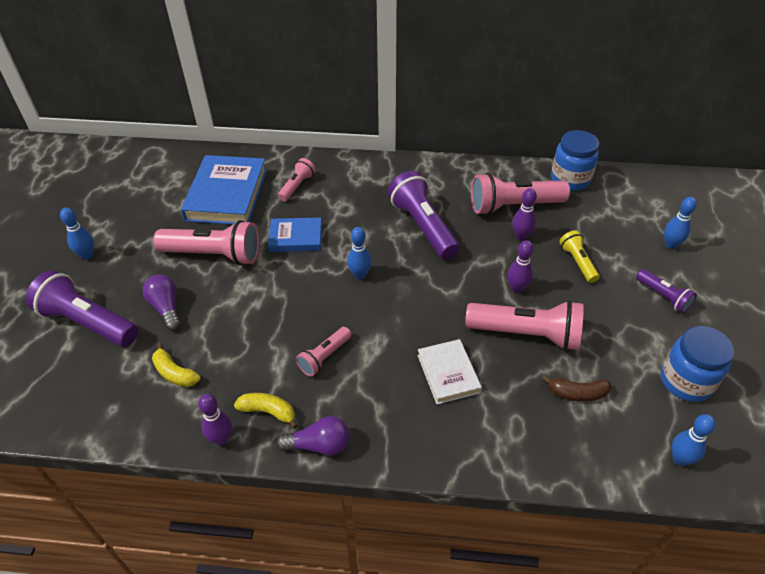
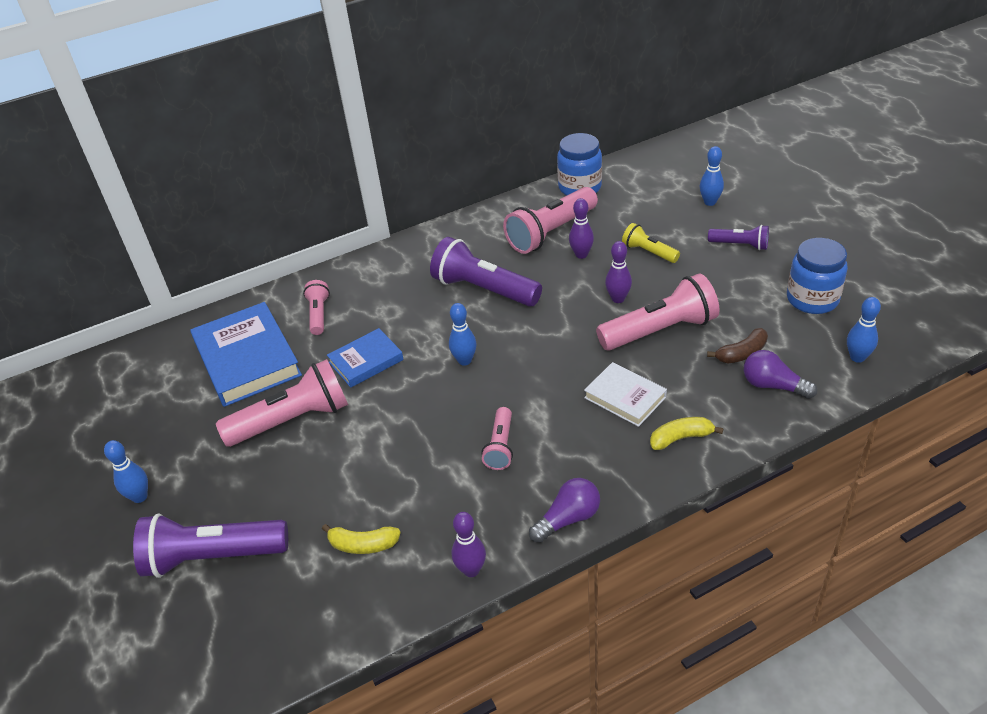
camera: 30 degrees left, 5 degrees down
purple light bulb [143,274,180,330] -> purple light bulb moved to [744,350,817,399]
yellow banana [234,393,298,429] -> yellow banana moved to [650,417,724,450]

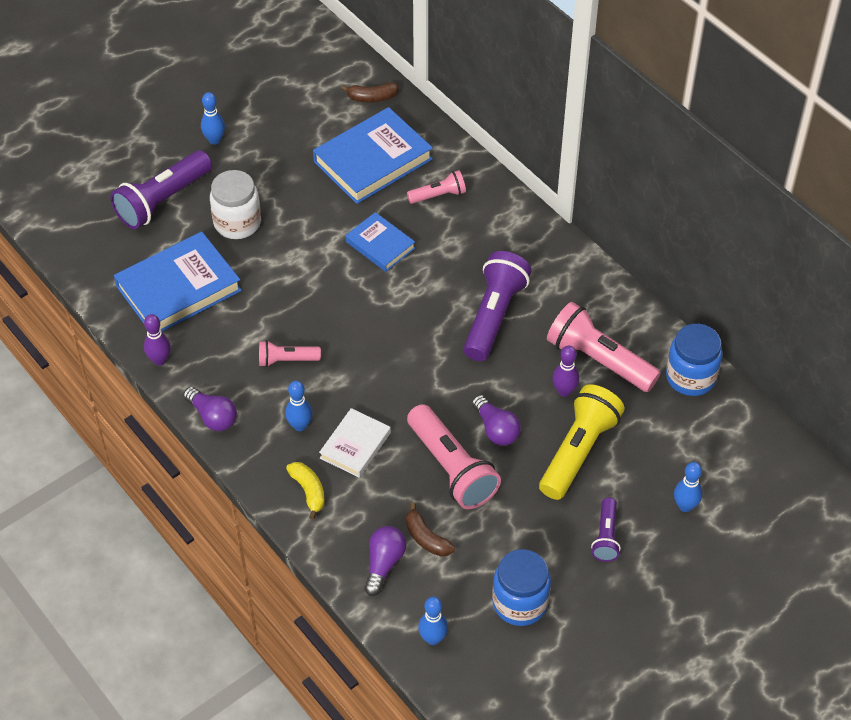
camera: 75 degrees right, 10 degrees up
purple flashlight [133,513,288,578] -> purple flashlight turned 120 degrees counterclockwise [110,150,212,229]
pink flashlight [216,359,348,447] -> none
yellow banana [322,524,401,554] -> blue book [114,231,242,332]
blue bowling pin [449,303,477,366] -> blue bowling pin moved to [285,381,313,431]
purple bowling pin [605,241,632,303] -> purple light bulb [472,395,521,446]
yellow flashlight [622,223,680,263] -> yellow flashlight [539,384,625,500], size x1.86
none -> white jar [210,170,261,239]
none -> brown banana [341,82,399,102]

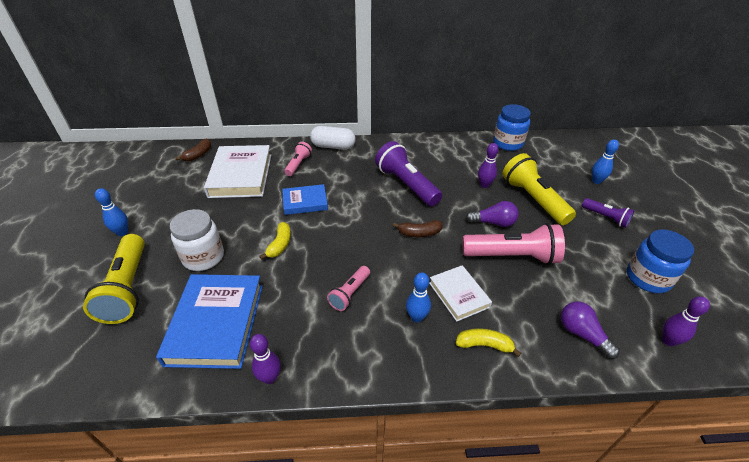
camera: 55 degrees left, 10 degrees down
purple flashlight [110,150,212,229] -> yellow flashlight [83,234,145,324]
purple light bulb [183,387,237,431] -> none
blue book [313,107,433,204] -> white book [204,145,271,198]
brown banana [406,503,455,557] -> brown banana moved to [393,220,443,237]
blue bowling pin [418,597,448,645] -> purple bowling pin [662,296,710,346]
pink flashlight [547,302,661,392] -> none
none -> yellow banana [259,222,291,260]
none -> white capsule [310,126,356,150]

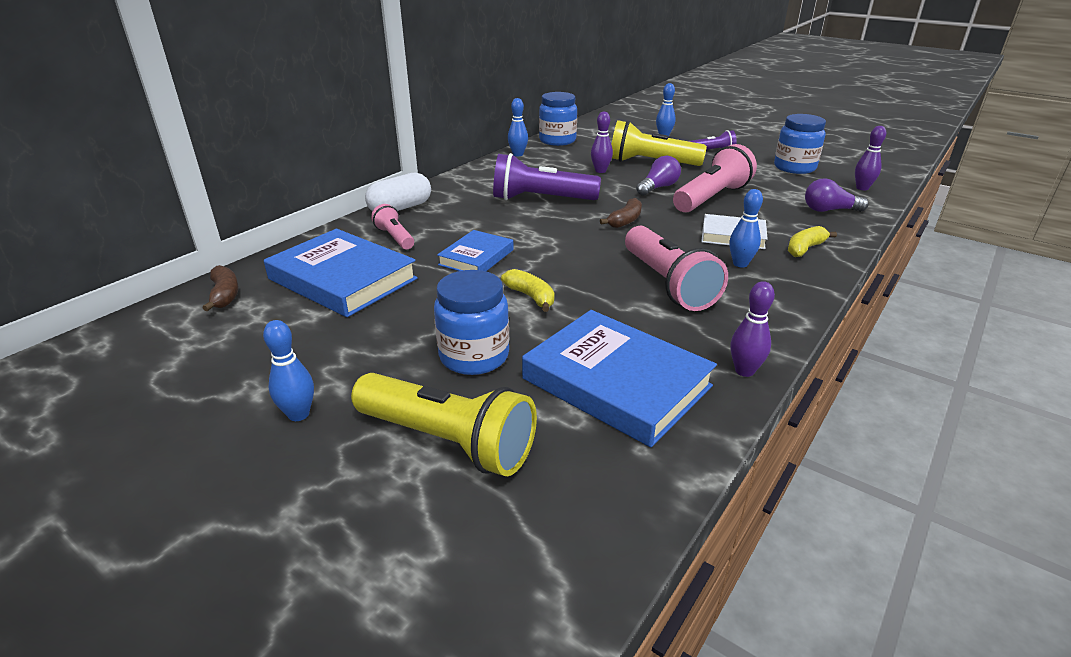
camera: 50 degrees left, 10 degrees down
white jar [170,209,224,271] -> blue jar [434,270,509,375]
white book [204,145,271,198] -> blue book [264,229,418,317]
pink flashlight [327,266,370,311] -> pink flashlight [625,226,728,311], size x1.86
none -> blue bowling pin [508,98,528,156]

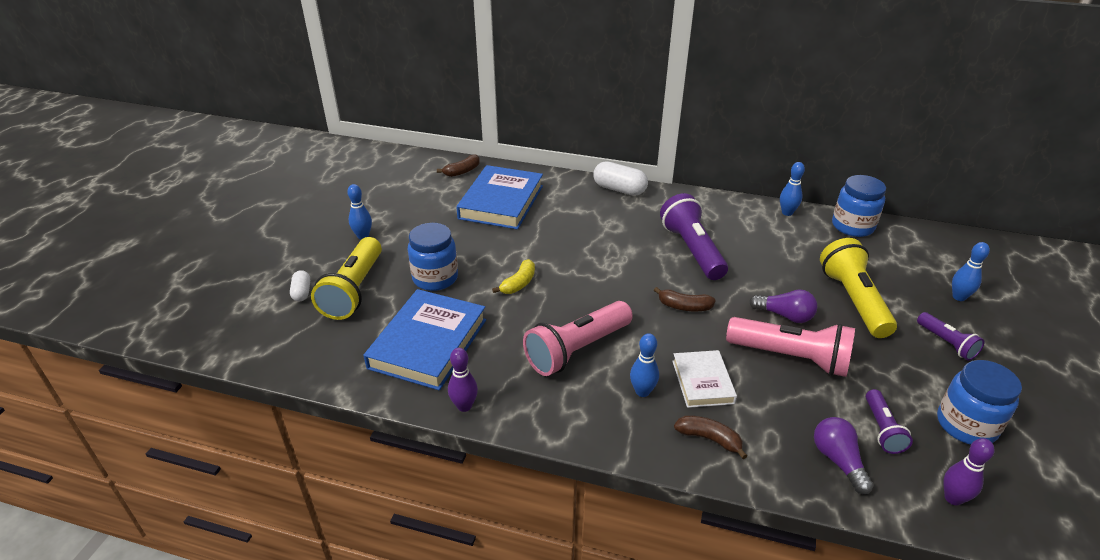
camera: 70 degrees right, 5 degrees up
pink flashlight [371,204,414,249] -> none
blue book [437,230,514,271] -> none
purple bowling pin [591,112,613,173] -> none
yellow banana [788,226,837,257] -> brown banana [674,415,747,459]
none -> white capsule [290,270,310,301]
none -> purple flashlight [866,389,913,454]

